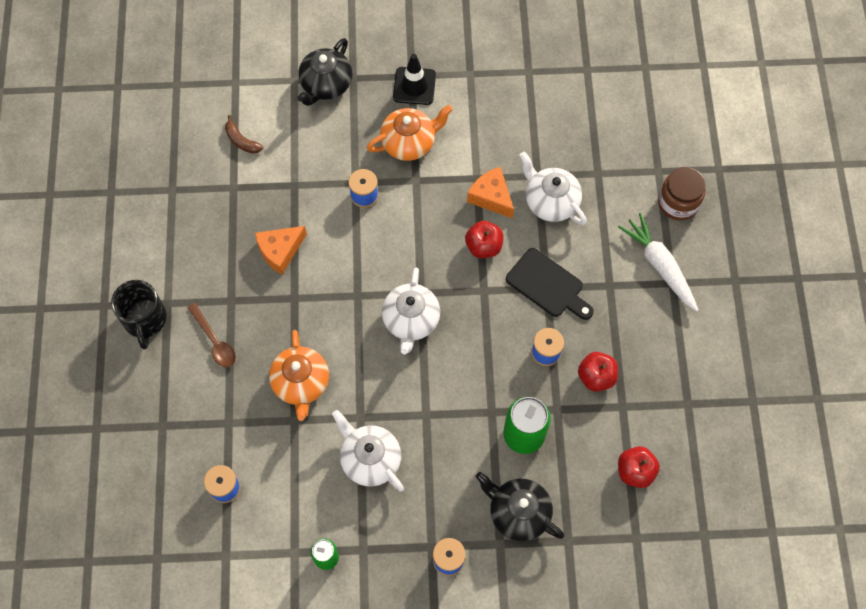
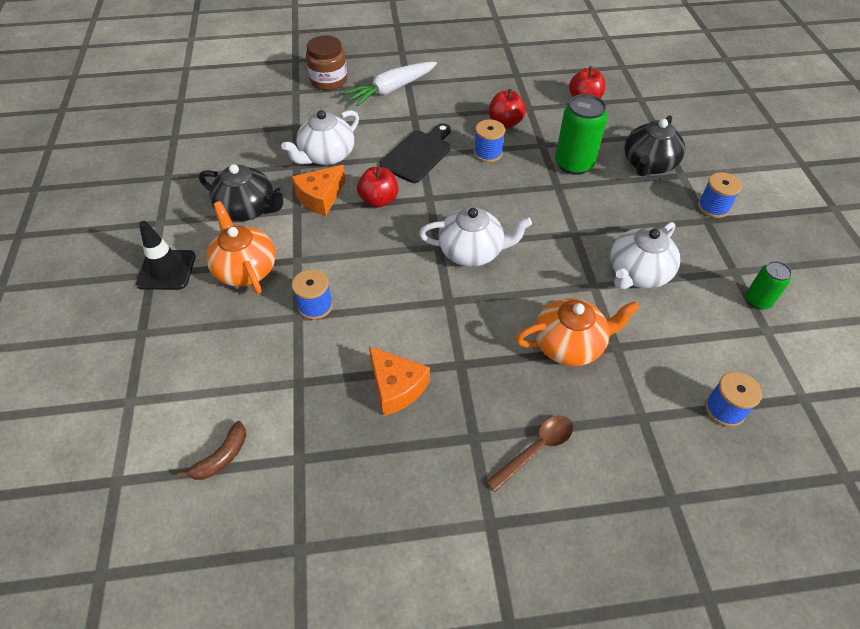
camera: 95 degrees left, 15 degrees down
black mug [111,280,166,349] -> none
black teapot [297,38,352,106] -> black teapot moved to [199,164,286,221]

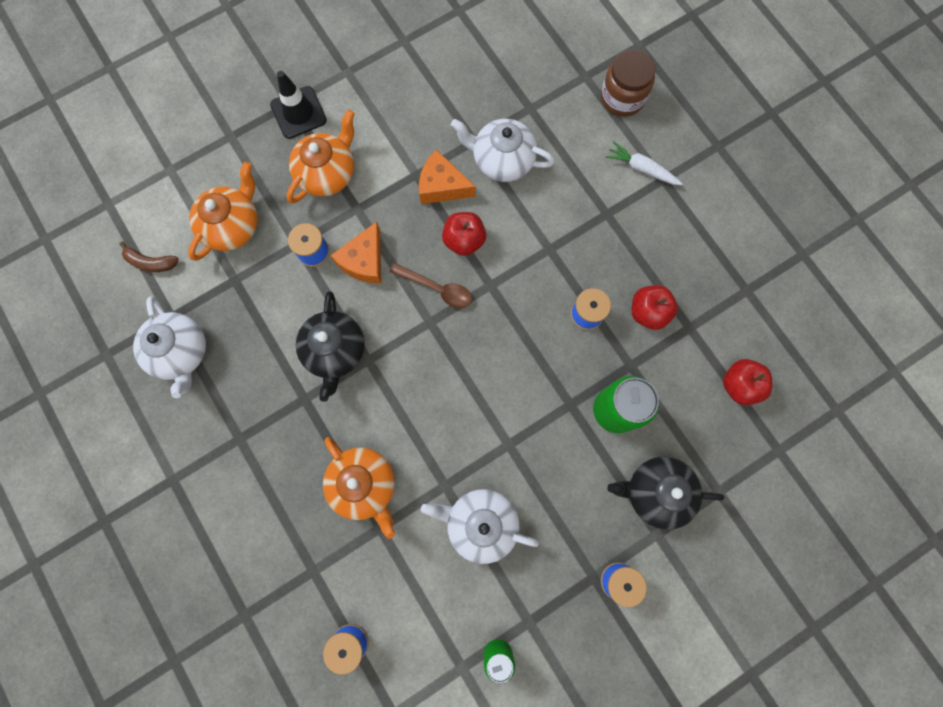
camera: 65 degrees right, 25 degrees up
black teapot [199,164,286,221] -> black teapot moved to [296,292,365,402]
white carrot [343,62,437,106] -> white carrot [605,141,683,185], size x0.63
orange cheese [369,346,430,416] -> orange cheese moved to [330,221,381,284]
black cutting board [380,123,451,183] -> none
white teapot [419,207,532,267] -> white teapot moved to [133,297,206,398]
brown spoon [486,415,573,492] -> brown spoon moved to [389,263,472,308]
none -> orange teapot [188,162,258,261]

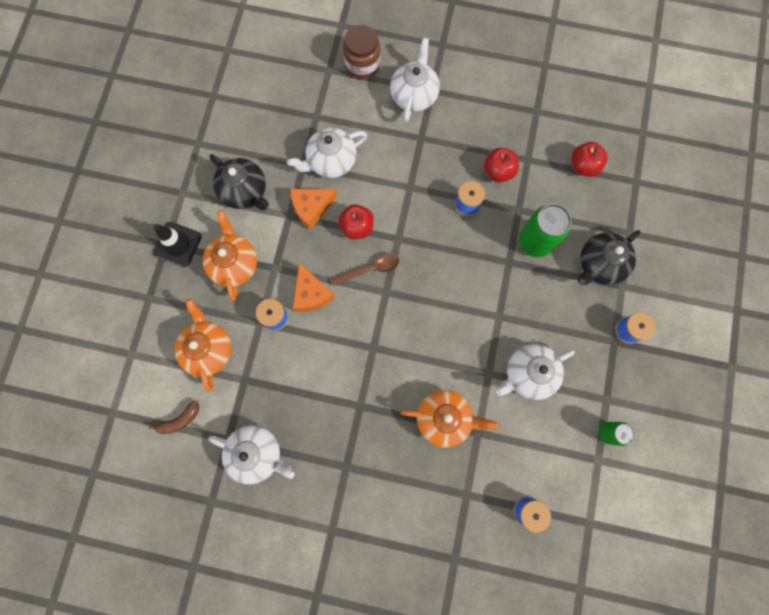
camera: 45 degrees left, 0 degrees up
black teapot [296,292,365,402] -> black teapot moved to [209,154,269,210]
white carrot [605,141,683,185] -> white teapot [390,38,440,122]

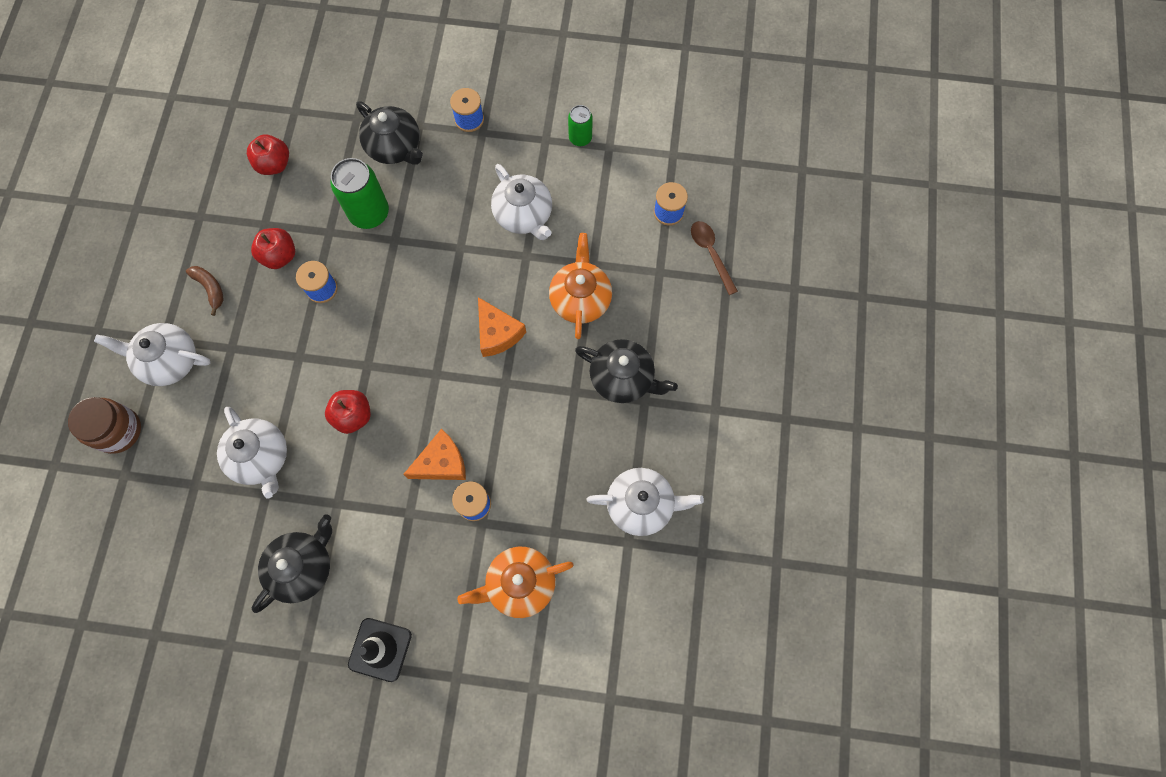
camera: 95 degrees left, 5 degrees down
brown banana [148,400,199,434] -> brown banana moved to [186,266,224,316]
orange teapot [203,210,257,301] -> none
white teapot [208,425,295,484] -> white teapot turned 75 degrees clockwise [587,468,704,536]
orange cheese [290,189,338,230] -> orange cheese moved to [478,297,526,357]
brown spoon [330,253,399,286] -> brown spoon moved to [691,221,738,295]
none -> black teapot [575,339,678,403]

